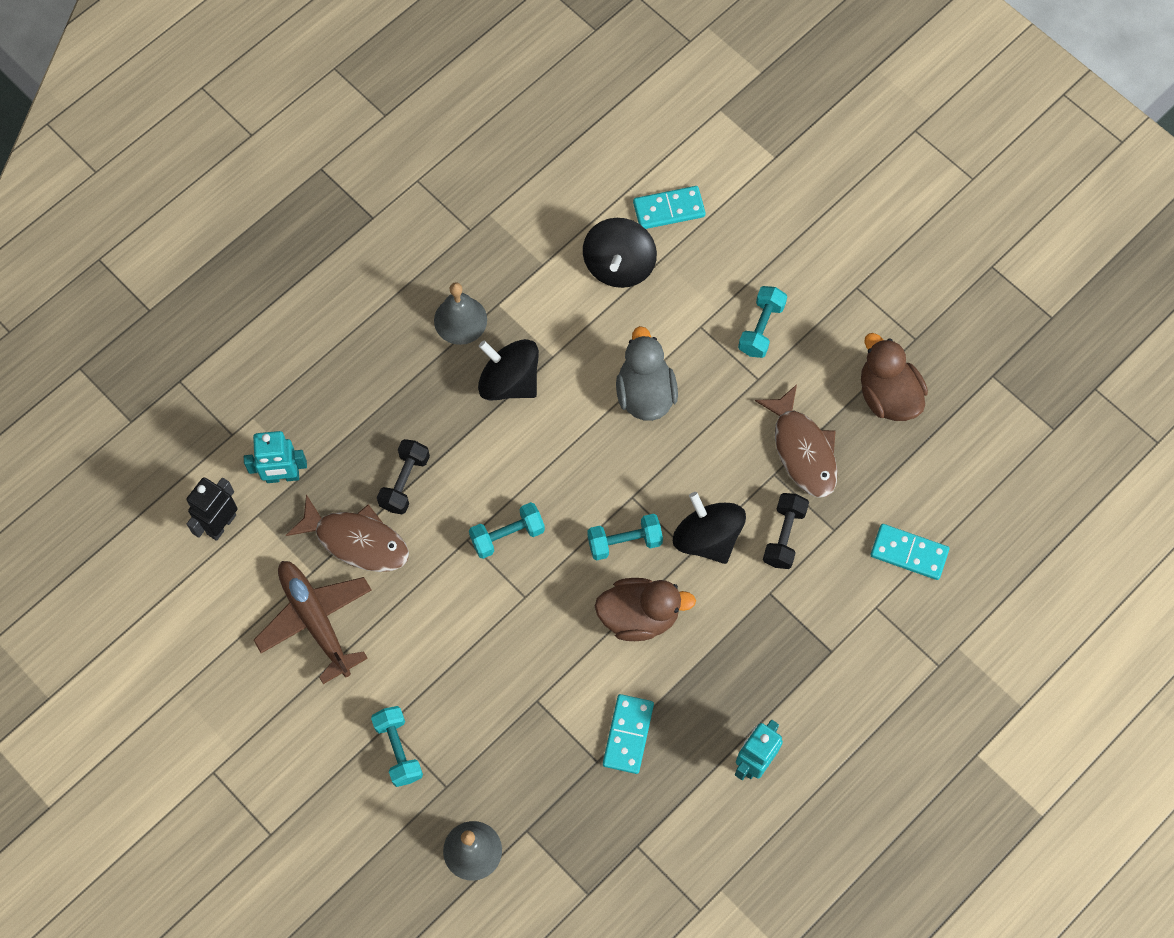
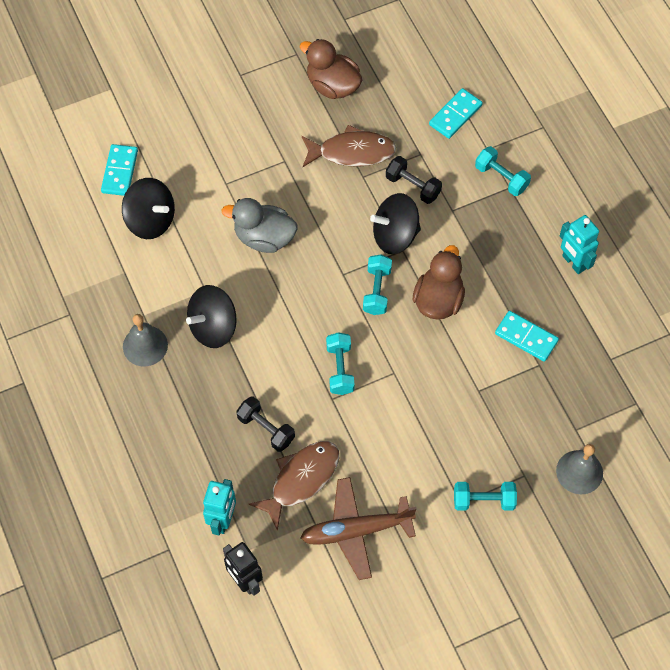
camera: 70 degrees left, 5 degrees down
turquoise dumbbell [738,286,787,358] -> turquoise dumbbell moved to [475,146,531,196]
brown duck [861,333,928,421] -> brown duck turned 45 degrees clockwise [300,39,362,99]

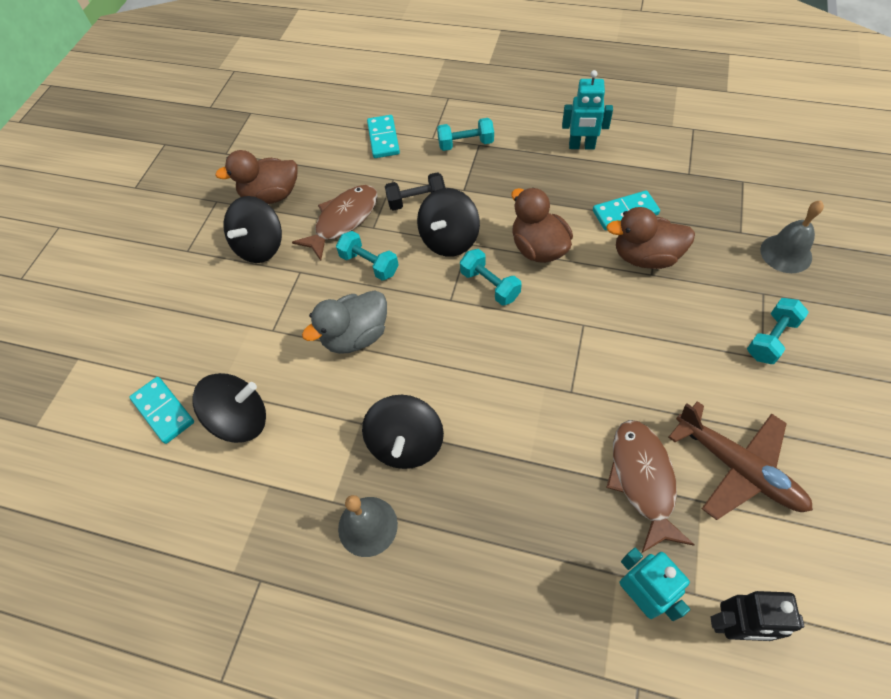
camera: 45 degrees left, 5 degrees down
black dumbbell [236,396,295,452] -> none
brown plane [300,477,417,580] -> brown plane turned 75 degrees counterclockwise [668,401,813,520]
turquoise dumbbell [326,332,355,395] -> turquoise dumbbell moved to [336,231,399,281]
none -> black spinning top [223,196,282,263]
none -> brown duck [606,207,695,269]

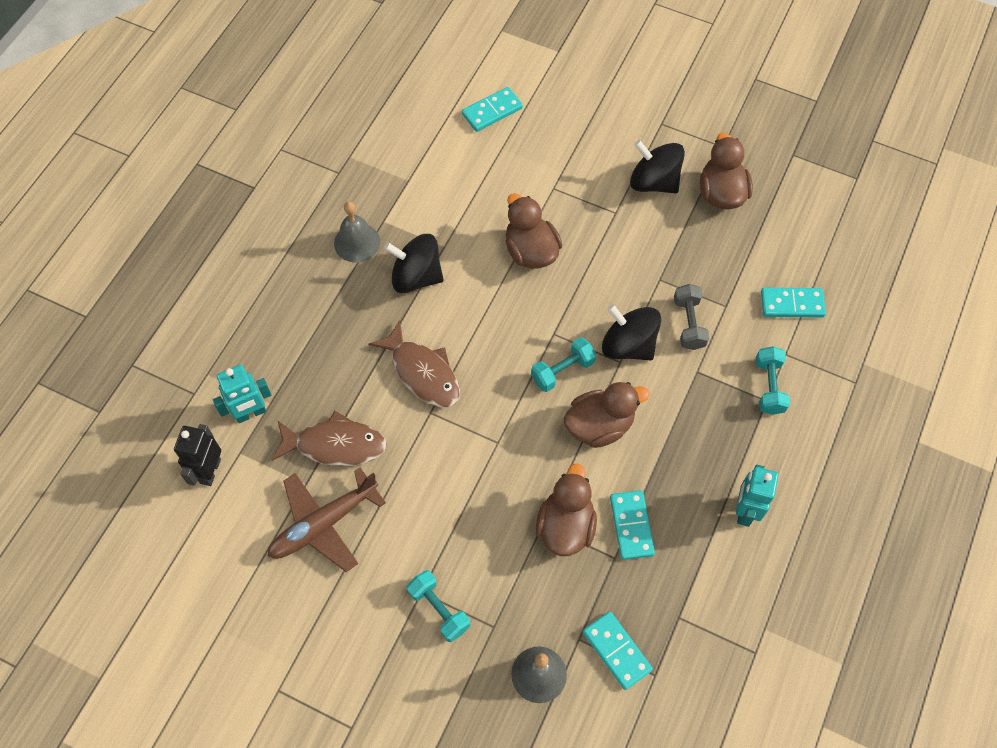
camera: 95 degrees right, 5 degrees up
black spinning top [193,373,266,443] -> none
brown fish [292,185,378,261] -> brown fish moved to [369,320,460,408]
grey duck [302,290,387,354] -> brown duck [505,193,562,269]
turquoise dumbbell [336,231,399,281] -> none
black dumbbell [385,172,445,211] -> grey dumbbell [674,284,709,350]
none -> turquoise domino [583,611,653,690]

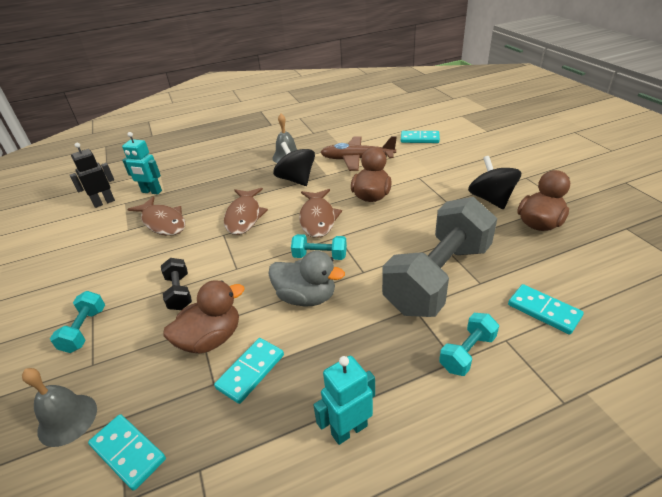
camera: 45 degrees right, 25 degrees down
brown plane [268,468,386,572] -> brown plane moved to [320,136,397,171]
brown duck [564,382,650,448] -> grey duck [268,251,345,306]
turquoise domino [583,611,653,690] -> turquoise domino turned 60 degrees counterclockwise [88,414,166,491]
black spinning top [602,304,661,360] -> none
grey dumbbell [674,284,709,350] -> grey dumbbell [382,197,497,317], size x2.35
none -> black dumbbell [161,258,192,310]
none -> brown fish [299,189,342,238]

